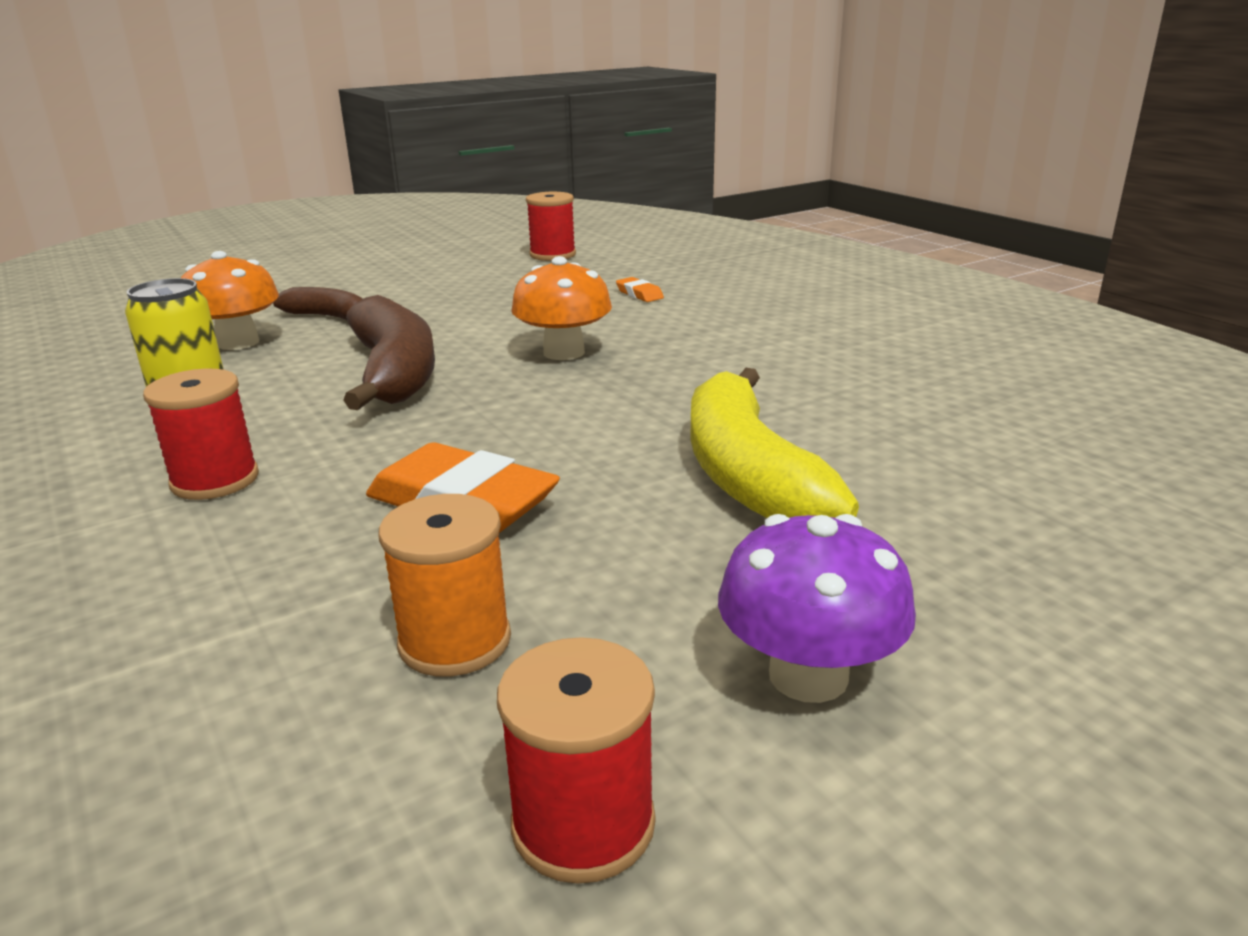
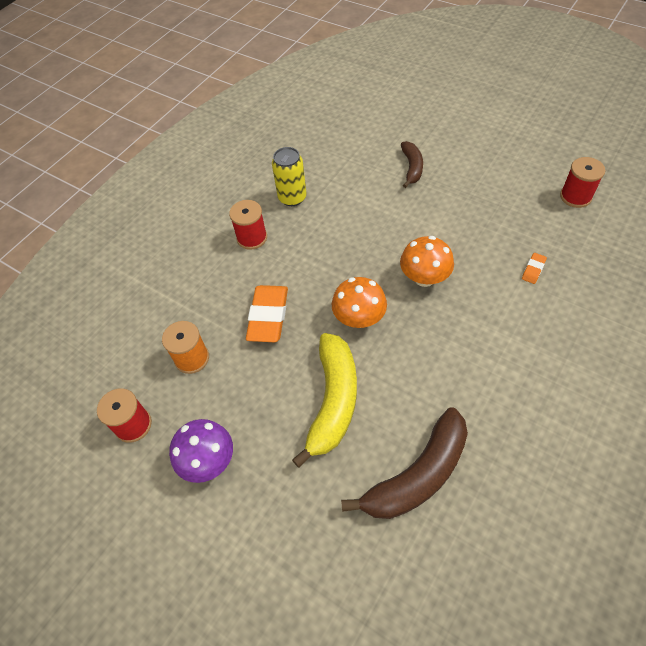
camera: 70 degrees right, 30 degrees up
orange mushroom [181,251,279,350] -> orange mushroom moved to [332,277,387,328]
brown banana [343,295,435,410] -> brown banana moved to [341,408,468,519]
yellow banana [690,368,859,518] -> yellow banana turned 135 degrees clockwise [292,333,357,467]

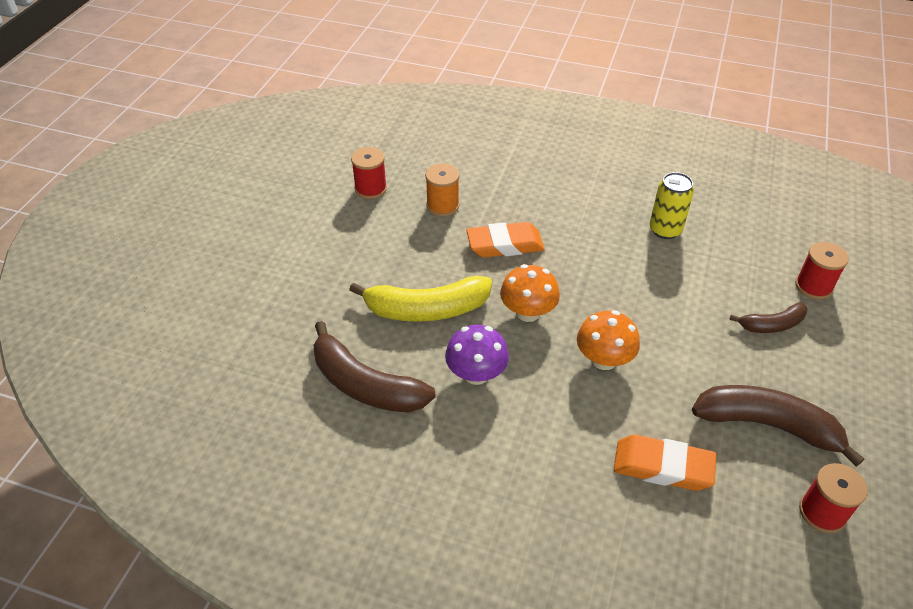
camera: 70 degrees right, 10 degrees down
purple mushroom [169,419,233,483] -> purple mushroom moved to [445,325,509,385]
red spool [229,200,267,250] -> red spool moved to [795,242,849,300]
orange eraser [522,253,547,284] -> orange eraser [613,435,716,491], size x2.18
none -> brown banana [692,385,864,467]

